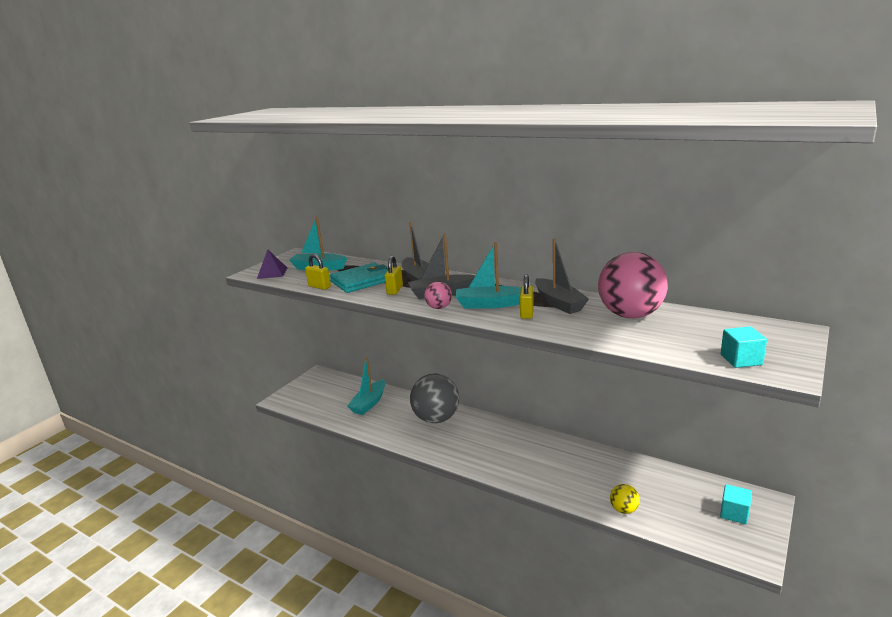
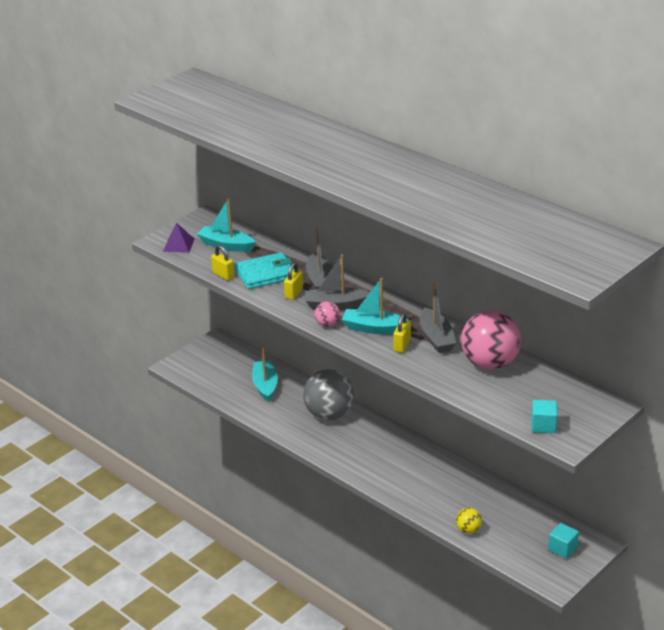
camera: 10 degrees right, 10 degrees up
turquoise boat [347,357,385,415] -> turquoise boat turned 135 degrees clockwise [252,346,278,402]

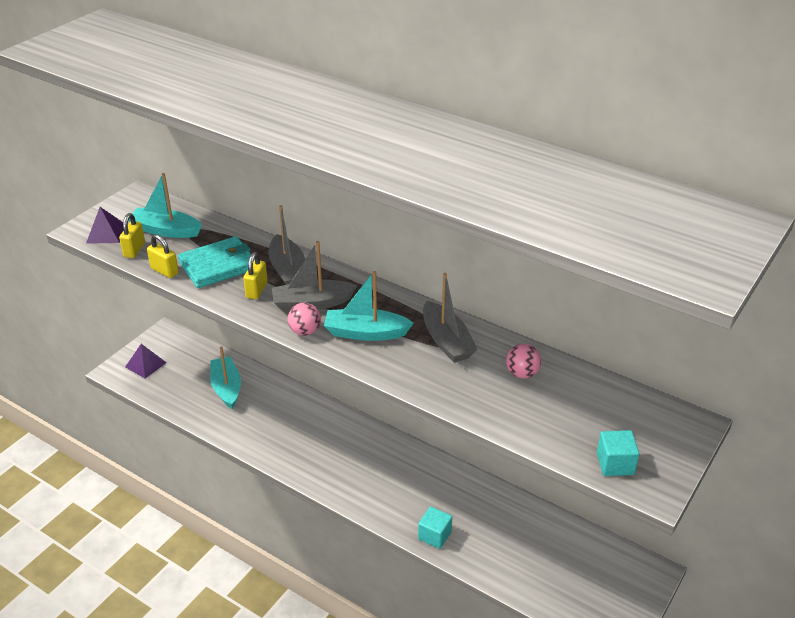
camera: 10 degrees left, 5 degrees up
grey ball [303,369,354,420] -> none
yellow padlock [393,313,411,353] -> yellow padlock moved to [119,213,145,258]
yellow ball [456,508,482,534] -> none
pink ball [461,310,521,370] -> pink ball [506,344,541,379], size x0.46
turquoise cube [548,523,579,559] -> turquoise cube moved to [418,507,452,549]
none -> purple pyramid [125,344,167,378]

